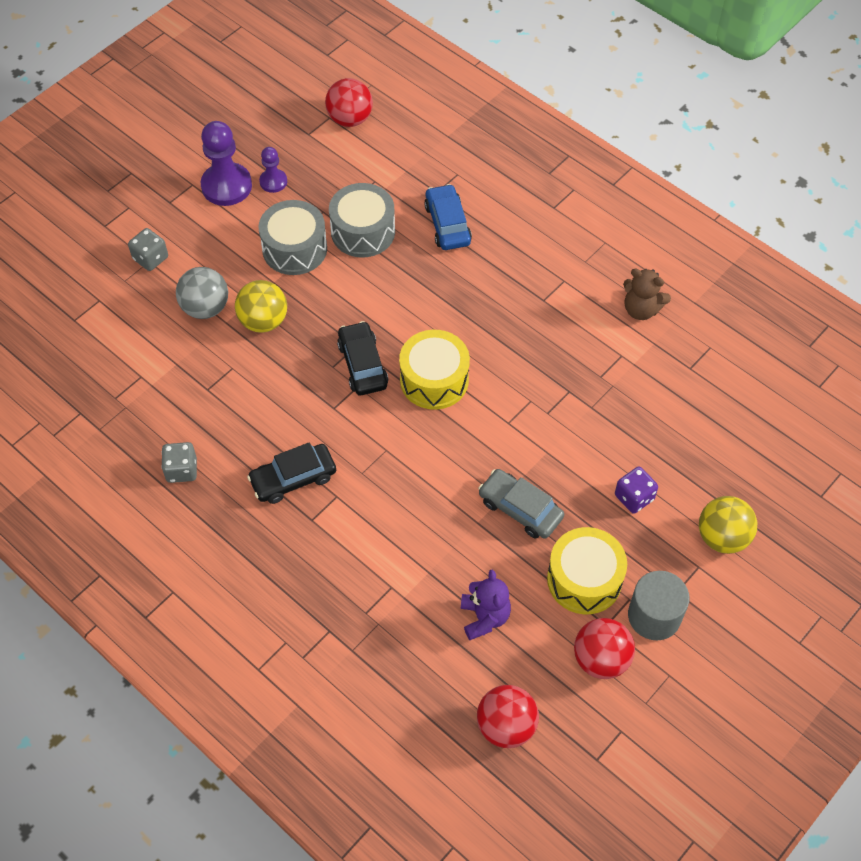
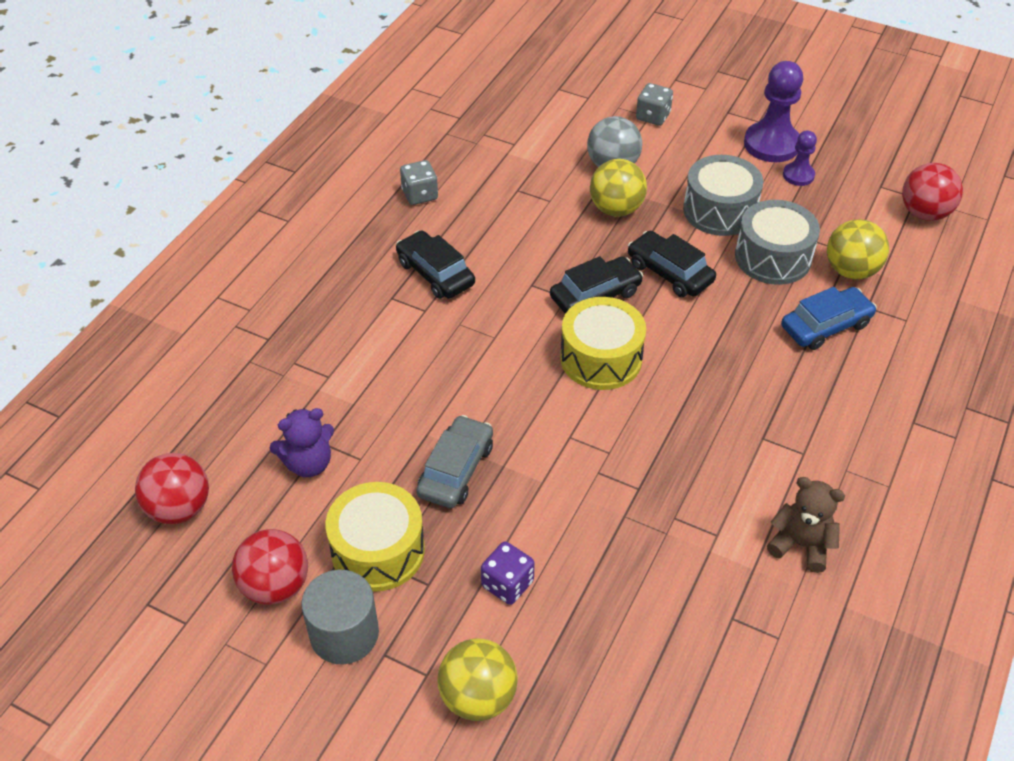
camera: 75 degrees right, 10 degrees down
brown teddy bear [623,269,671,320] -> brown teddy bear turned 105 degrees clockwise [767,477,845,573]
none -> black car [628,231,716,297]
none -> yellow ball [827,219,889,280]

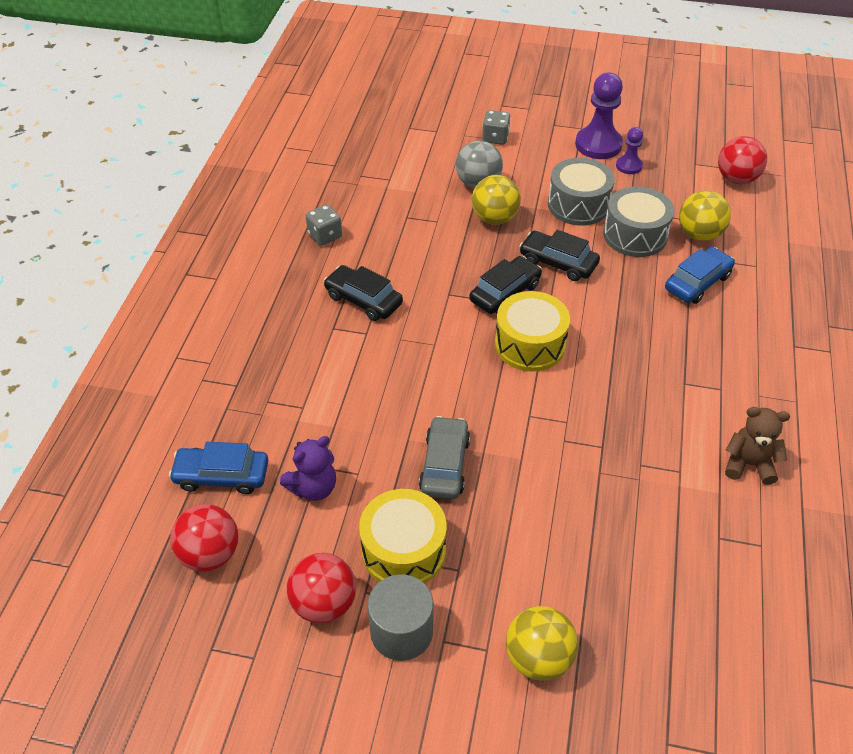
camera: 15 degrees left, 0 degrees up
purple dice [481,542,535,605] -> none
none -> blue car [169,442,268,494]

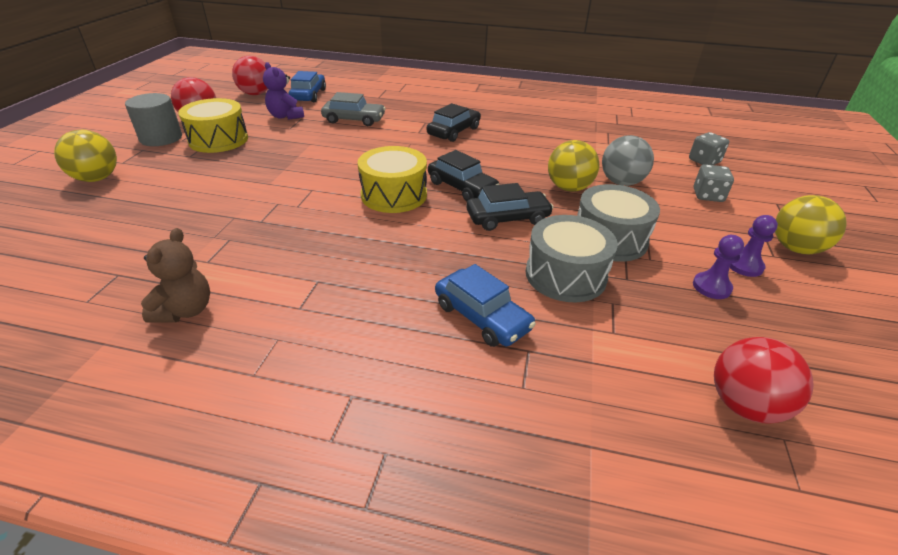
camera: 90 degrees right, 10 degrees down
grey dice [306,205,342,246] -> grey dice moved to [689,132,729,165]
grey car [419,416,470,499] -> grey car moved to [321,92,386,126]
black car [520,230,600,281] -> black car turned 45 degrees clockwise [466,183,554,231]
purple pawn [575,73,623,159] -> purple pawn [730,215,778,277], size x0.55
yellow ball [679,191,731,241] -> yellow ball moved to [775,195,847,254]

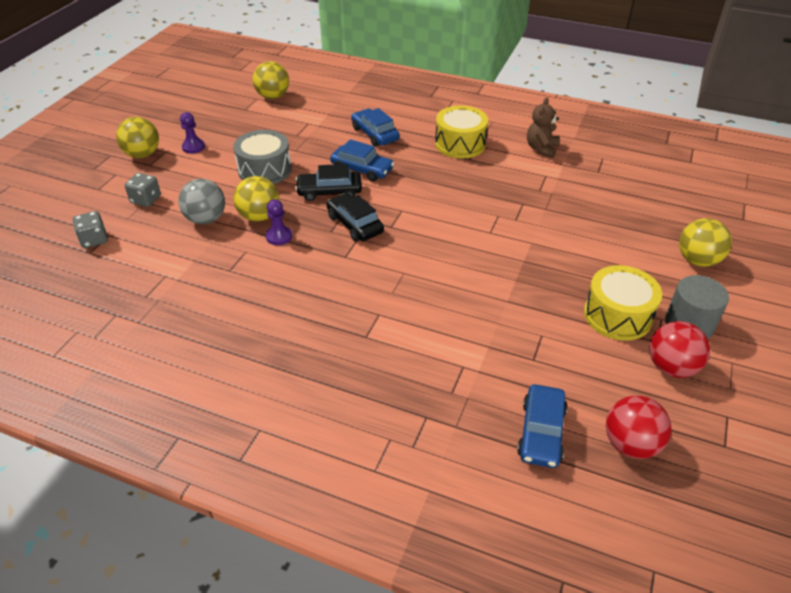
camera: 170 degrees left, 5 degrees up
purple teddy bear [263,62,304,120] -> none
grey car [321,92,386,126] -> none
yellow drum [358,146,427,213] -> yellow drum moved to [435,105,488,159]
black car [427,103,481,142] -> none
grey drum [526,215,618,302] -> none
purple pawn [693,235,744,299] -> purple pawn moved to [266,199,292,245]
red ball [714,337,814,424] -> yellow ball [253,61,289,99]
none -> blue car [330,139,394,182]

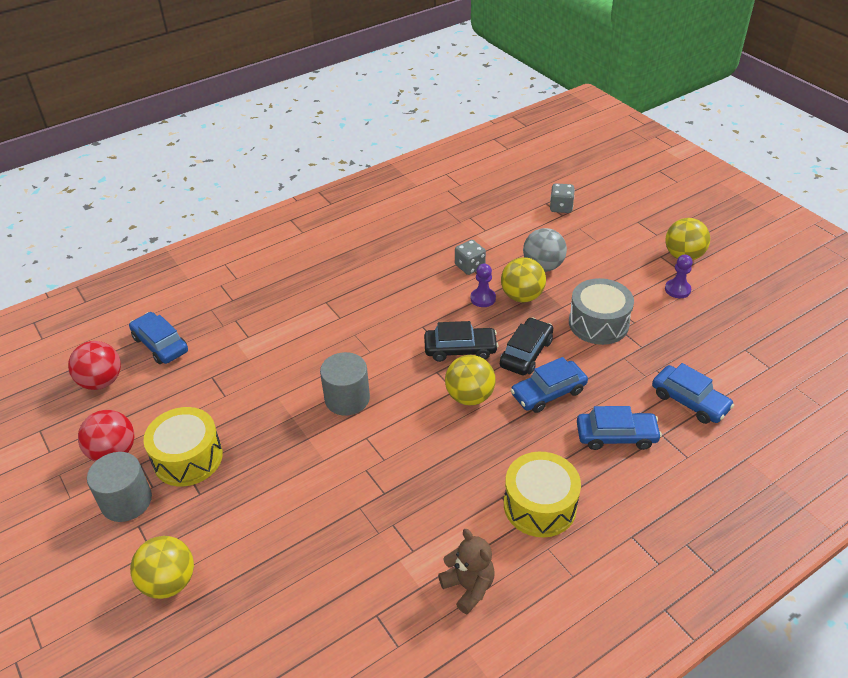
camera: 125 degrees right, 0 degrees up
grey dice [125,173,161,207] -> grey dice moved to [455,240,486,275]
yellow ball [253,61,289,99] -> yellow ball moved to [445,355,495,405]
none -> grey cylinder [320,352,370,416]
none -> blue car [652,363,734,424]

